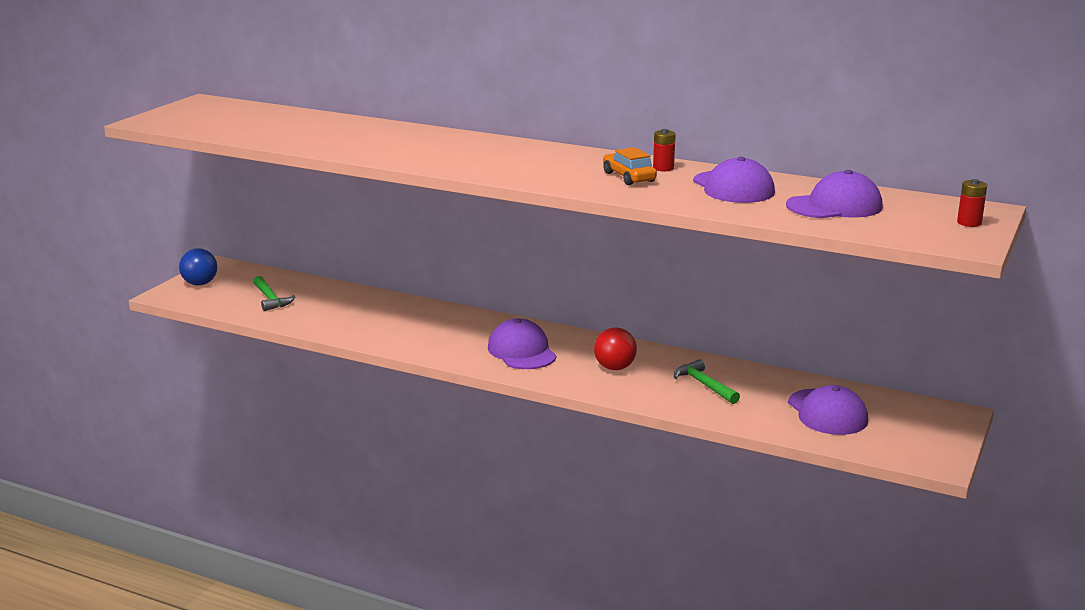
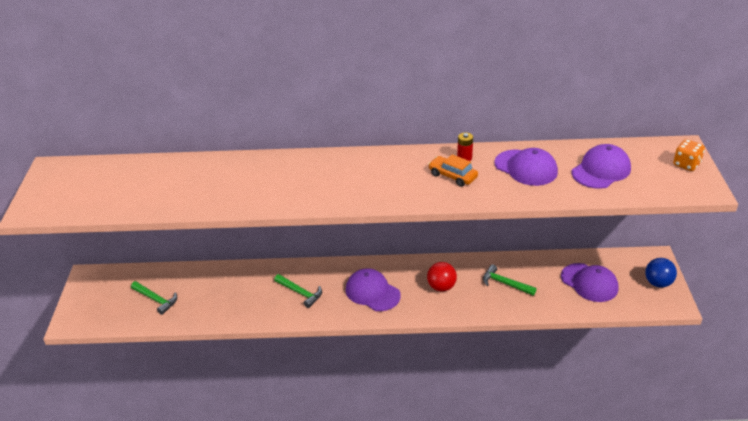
camera: 25 degrees left, 15 degrees up
blue ball [179,248,217,285] -> blue ball moved to [645,258,677,288]
red battery [957,179,987,227] -> orange dice [673,139,705,171]
none -> green hammer [274,274,322,308]

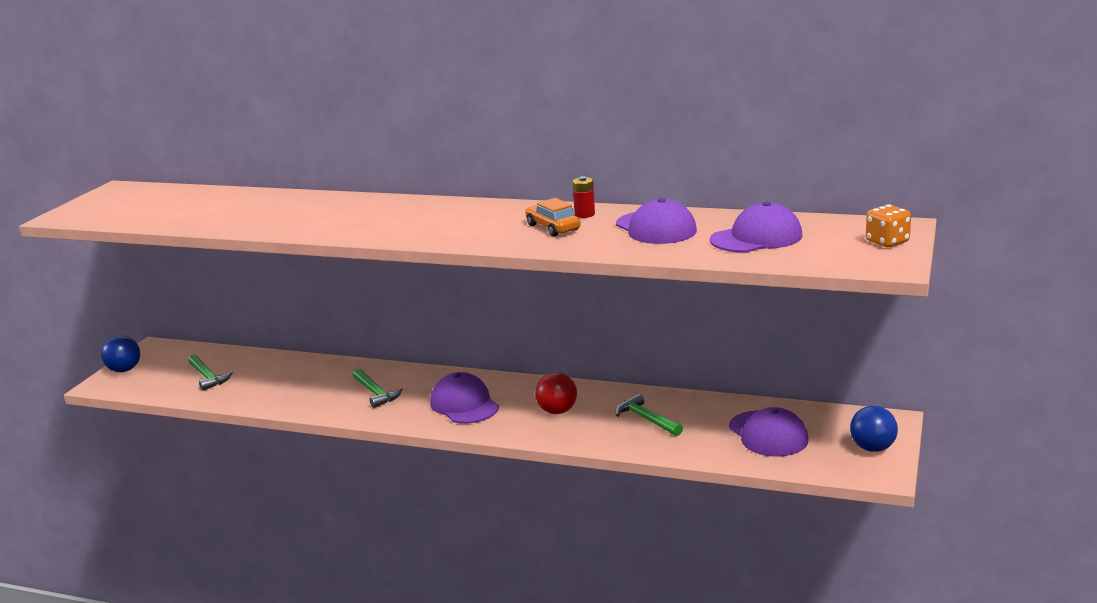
camera: 20 degrees right, 15 degrees down
none -> blue ball [101,335,140,372]

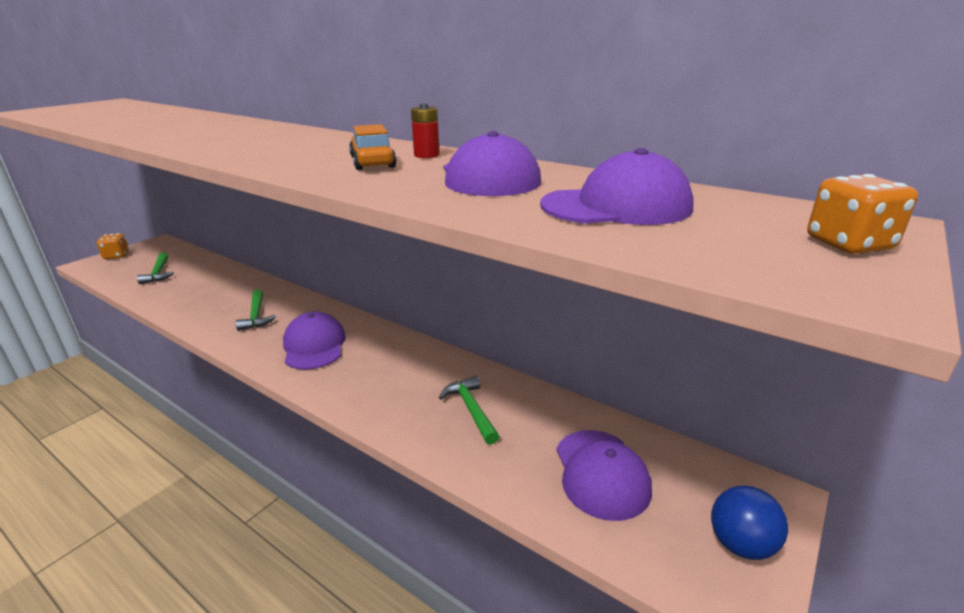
camera: 15 degrees right, 5 degrees up
blue ball [101,335,140,372] -> orange dice [97,233,129,259]
red ball [535,372,577,414] -> none

